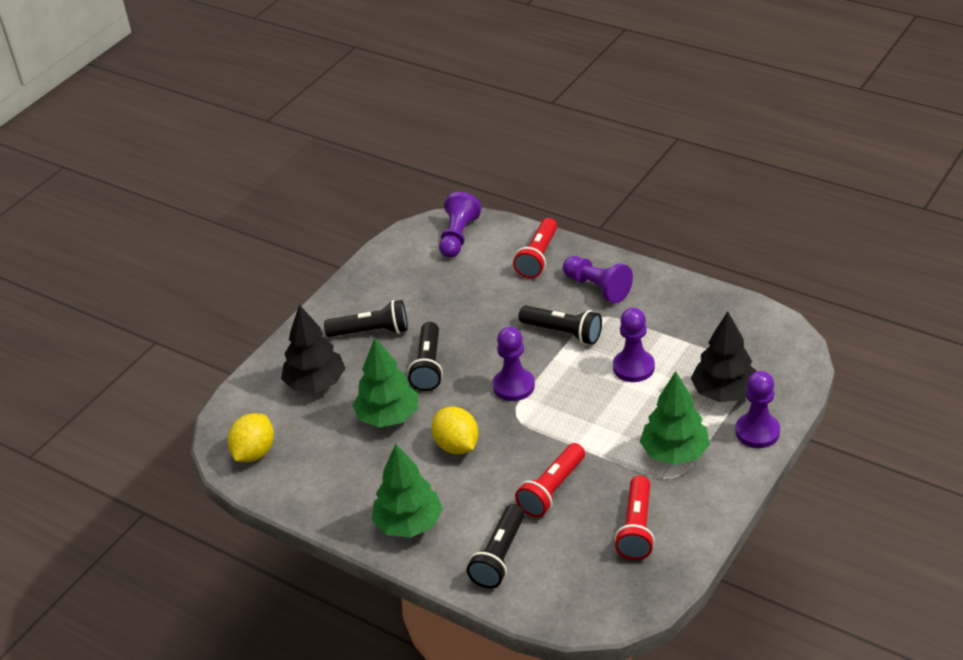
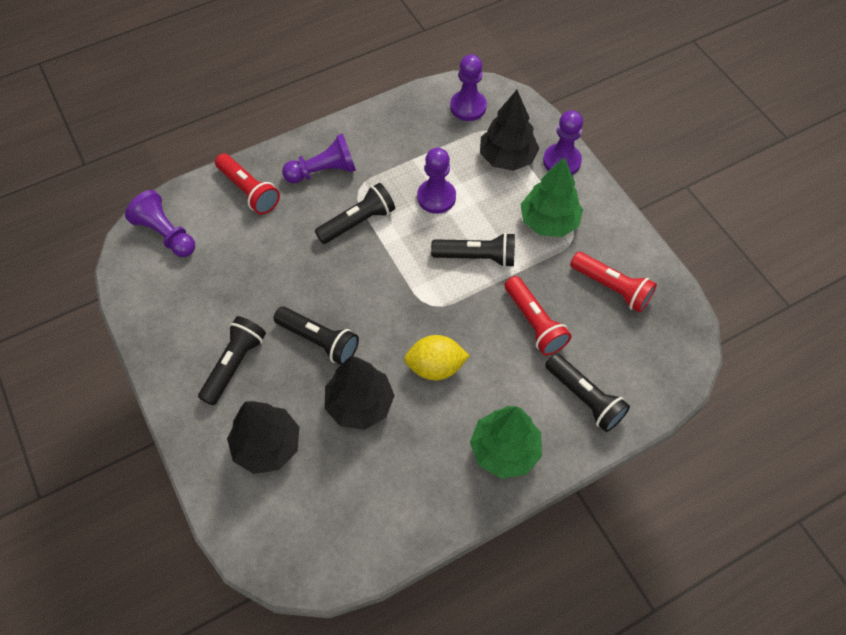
camera: 65 degrees left, 20 degrees up
yellow lemon [227,413,274,462] -> none
green tree [352,338,418,427] -> black tree [324,356,395,430]
purple pawn [493,327,535,401] -> purple pawn moved to [450,54,487,121]
none -> black flashlight [431,232,515,267]

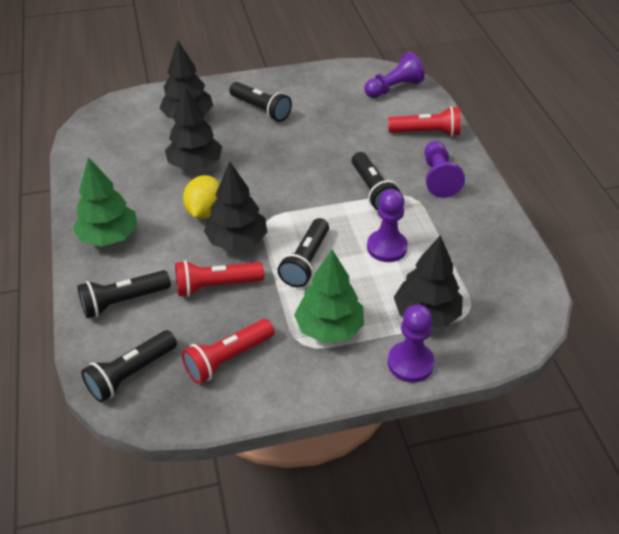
camera: 105 degrees right, 15 degrees down
red flashlight [215,153,280,214] -> red flashlight turned 150 degrees counterclockwise [388,106,461,137]
black flashlight [274,307,359,365] -> black flashlight moved to [81,330,177,402]
purple pawn [450,54,487,121] -> none
none -> black tree [204,161,267,251]

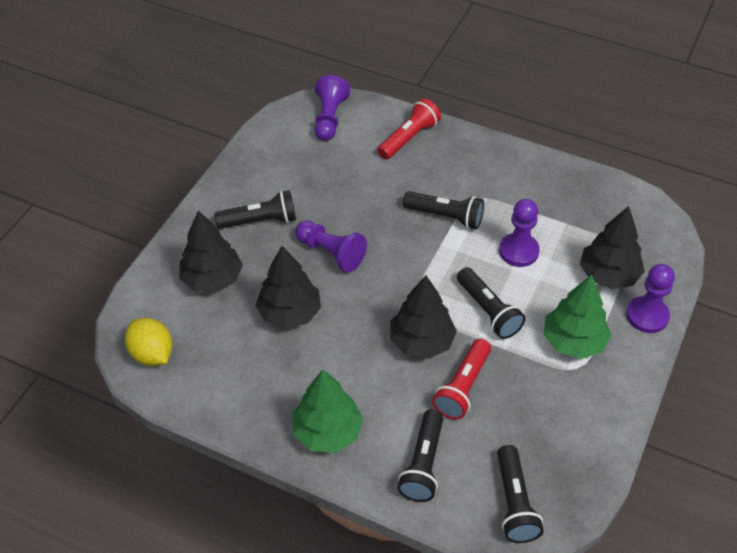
camera: 50 degrees left, 5 degrees up
red flashlight [182,319,275,384] -> none
yellow lemon [183,175,220,219] -> yellow lemon moved to [125,318,173,366]
purple pawn [424,141,465,198] -> purple pawn moved to [295,220,367,273]

